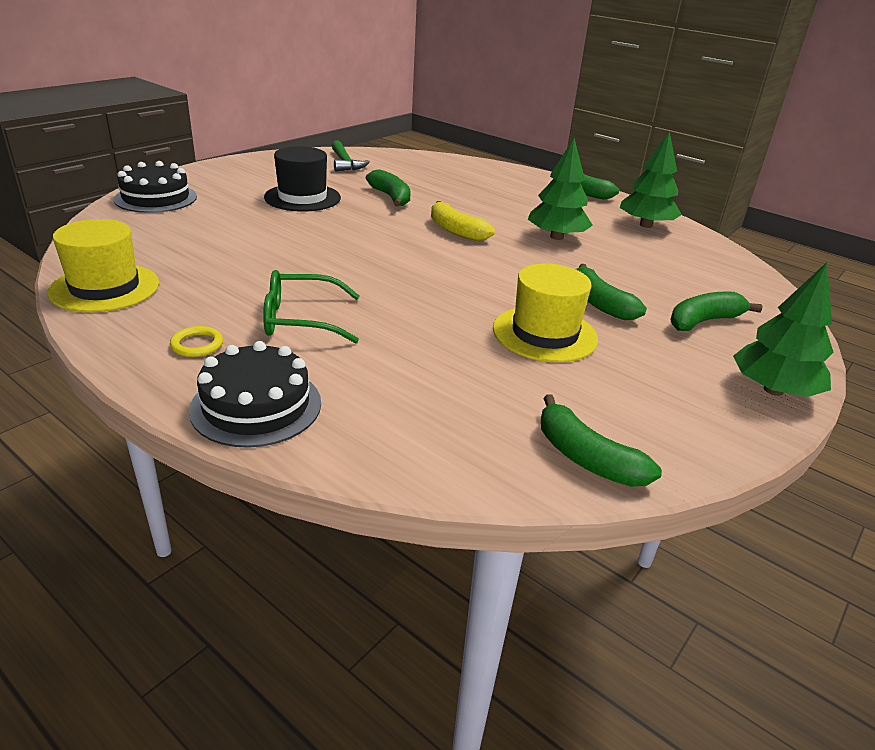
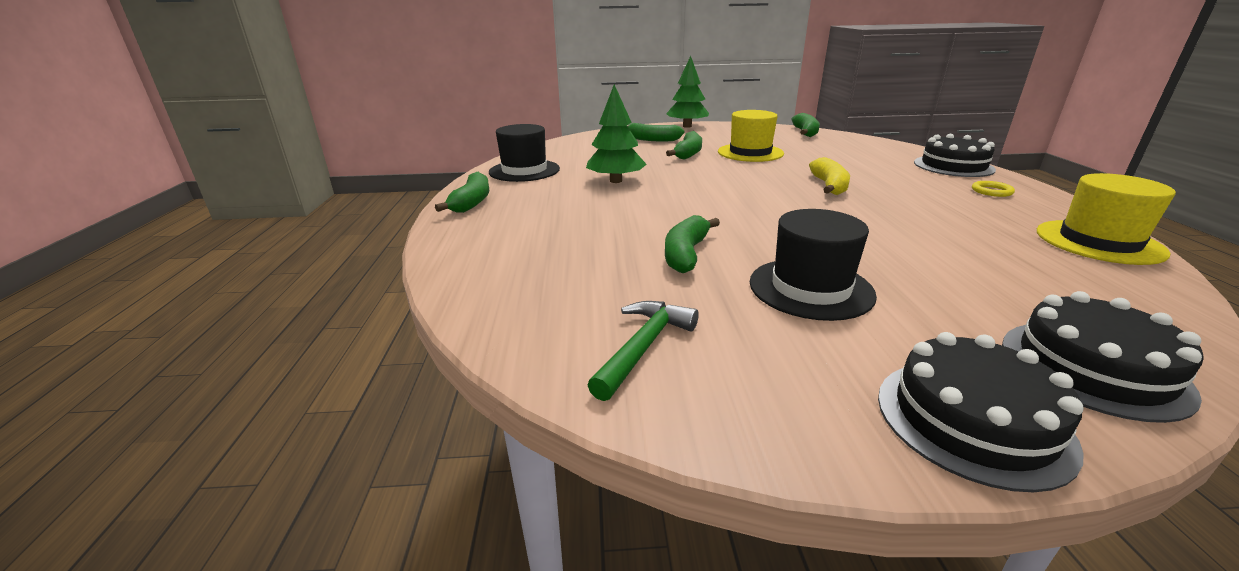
camera: 130 degrees left, 5 degrees down
green glasses [263,270,360,343] -> none
yellow banana [431,201,495,241] -> yellow banana moved to [809,157,850,195]
green tree [620,131,682,228] -> black hat [489,124,560,182]
none -> black cake [878,332,1084,492]

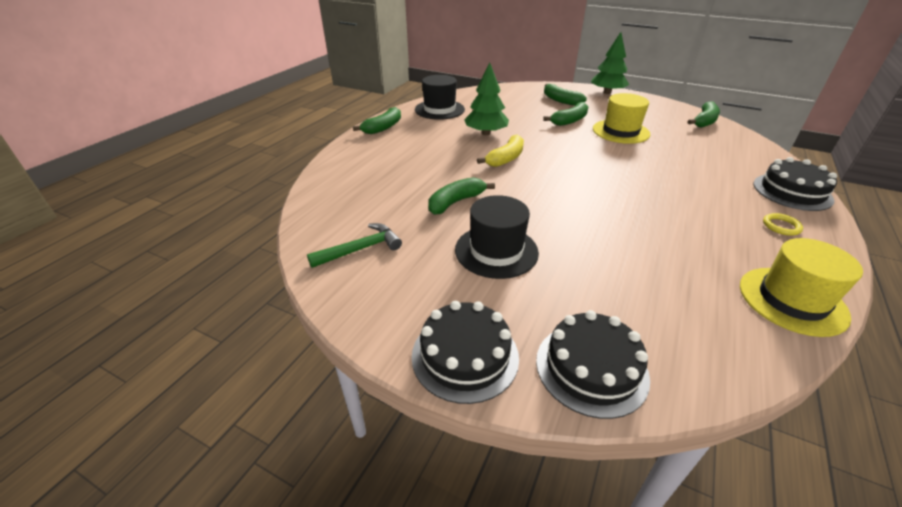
camera: 30 degrees right, 10 degrees up
yellow banana [809,157,850,195] -> yellow banana moved to [477,134,524,167]

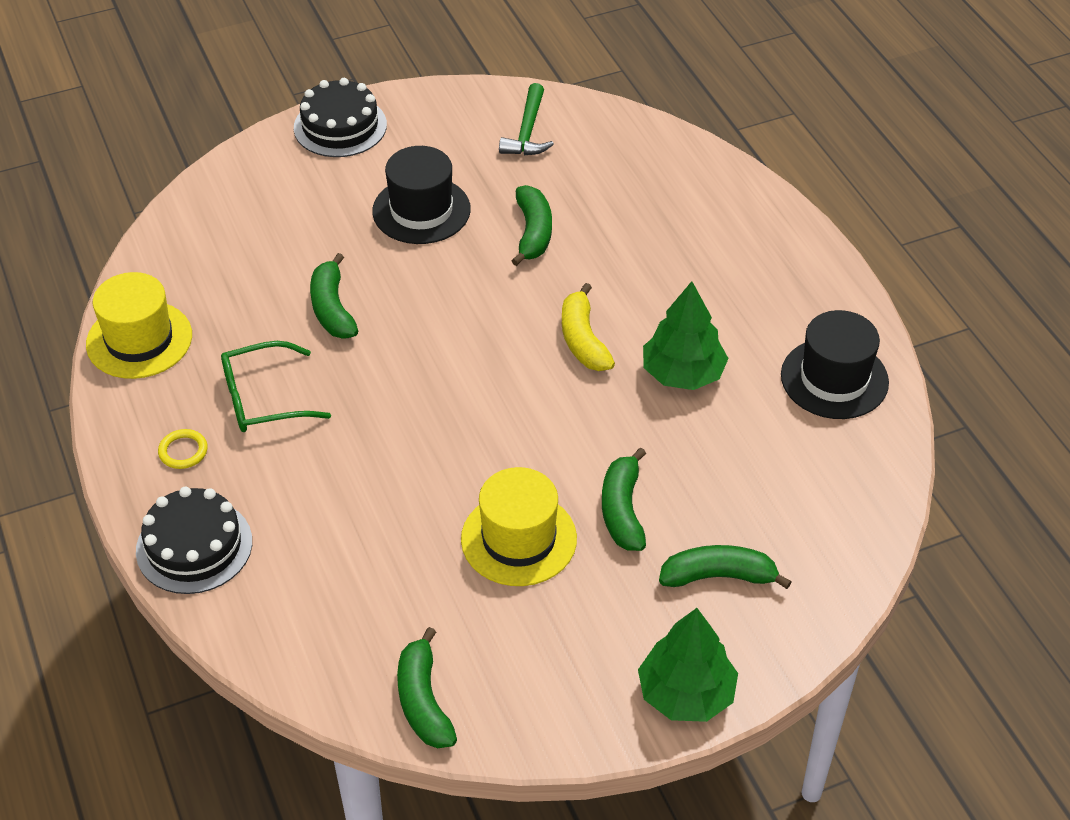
camera: 130 degrees right, 10 degrees up
green banana [353,107,401,134] -> green banana moved to [310,253,358,339]
black cake [536,310,650,419] -> none
none -> green glasses [221,341,331,432]

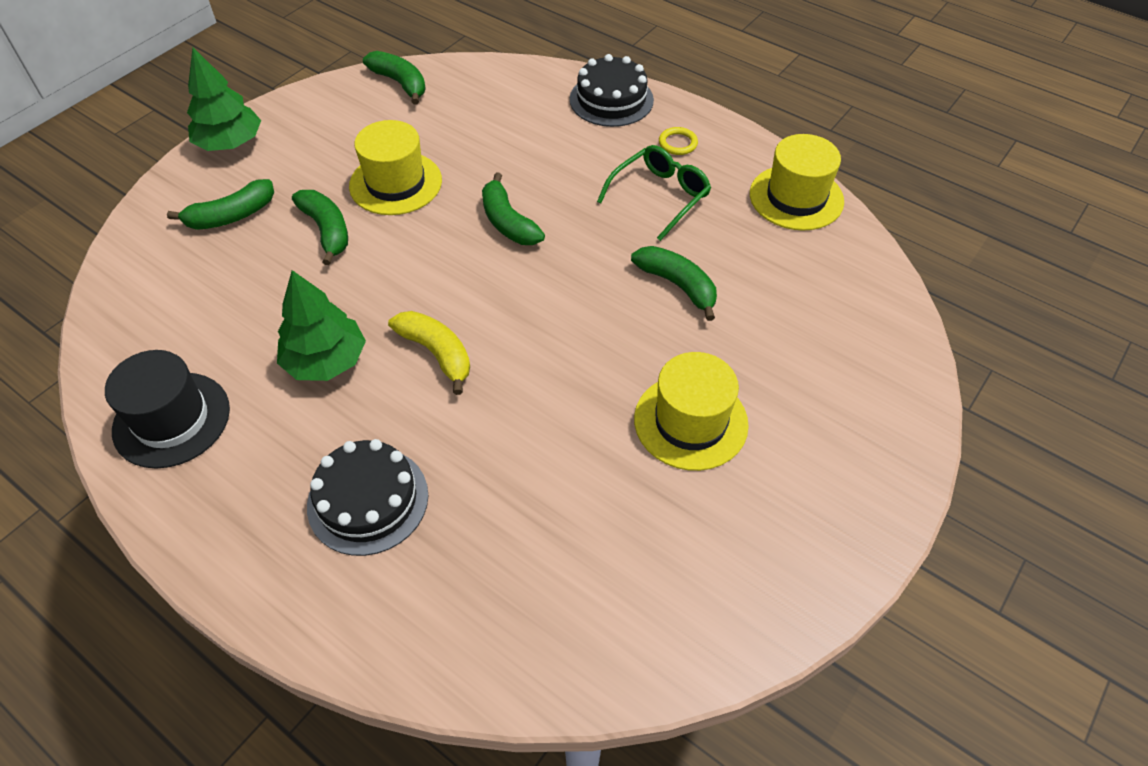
camera: 150 degrees right, 5 degrees up
black cake [294,78,387,157] -> black cake moved to [307,439,428,556]
black hat [372,146,471,244] -> yellow hat [634,352,749,471]
green hammer [499,83,554,155] -> none
green banana [511,185,552,266] -> green banana moved to [482,172,545,245]

